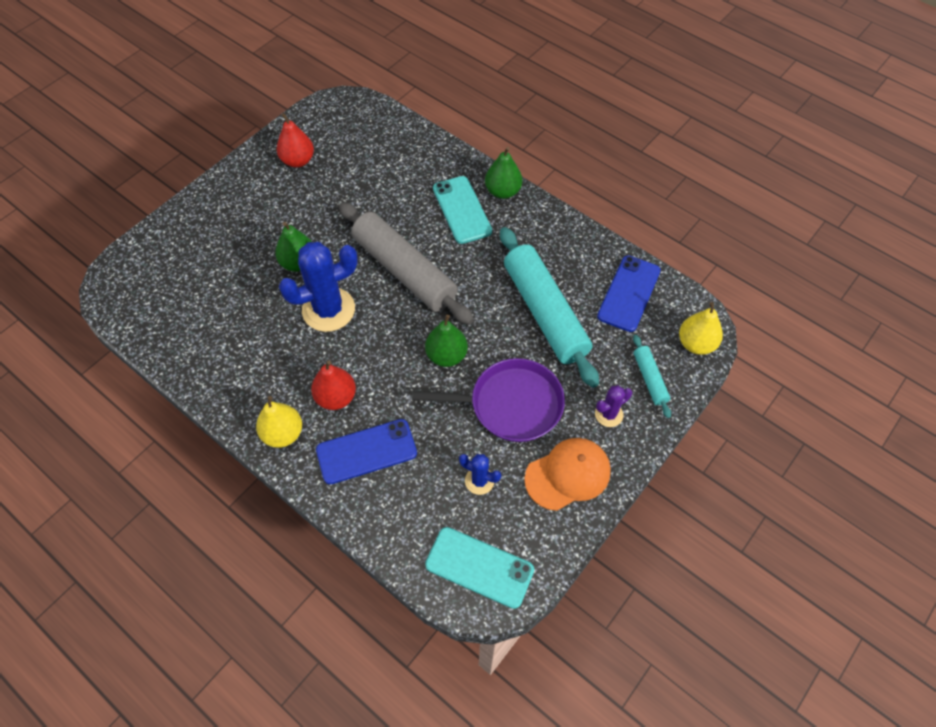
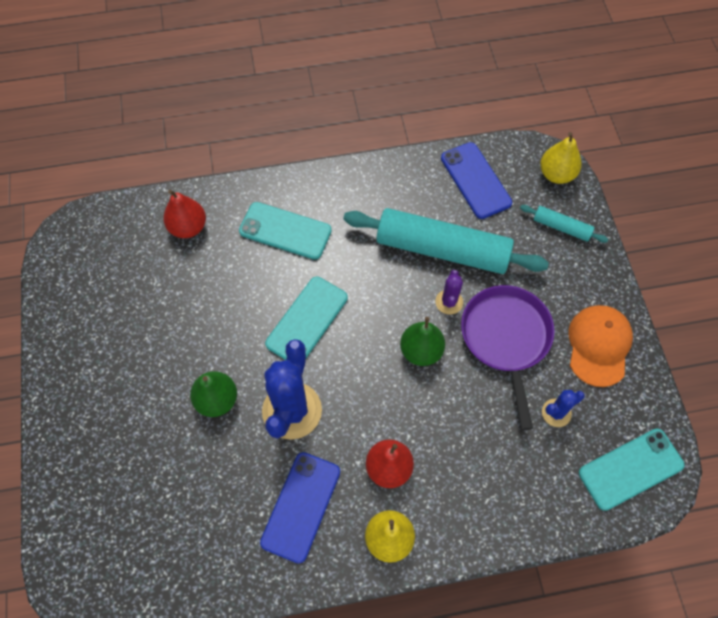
camera: 50 degrees left, 5 degrees up
red pear [277,113,314,168] -> red pear moved to [164,190,206,238]
blue phone [316,419,417,484] -> blue phone moved to [260,452,340,564]
grey rolling pin [339,202,474,325] -> turquoise phone [265,277,348,360]
purple pan [412,358,565,442] -> purple pan turned 45 degrees counterclockwise [461,285,555,430]
green pear [485,147,522,199] -> none
purple cactus [595,385,632,427] -> purple cactus moved to [435,270,463,315]

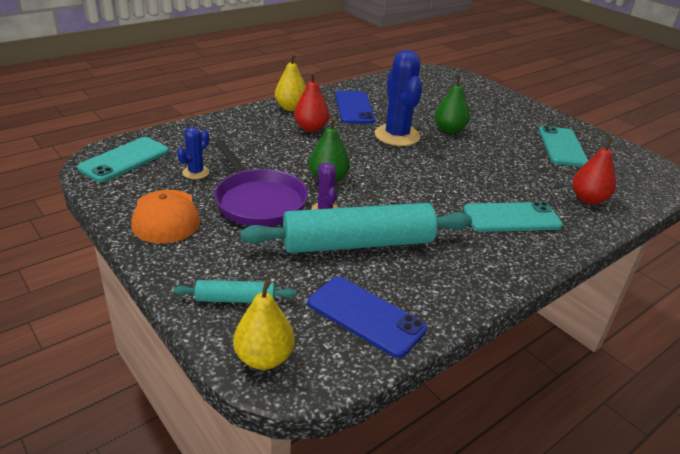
camera: 150 degrees right, 30 degrees down
turquoise phone [265,277,348,360] -> turquoise phone moved to [539,126,588,167]

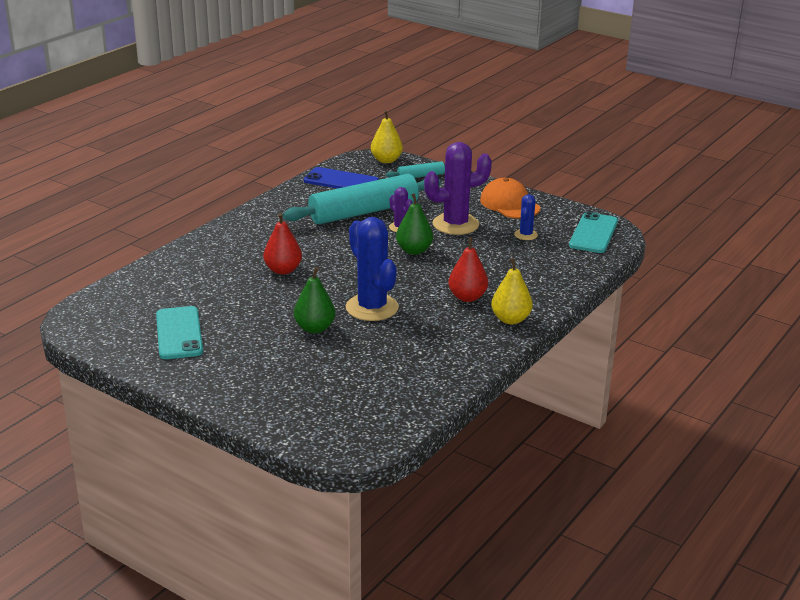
camera: 165 degrees right, 5 degrees down
purple pan [214,140,308,226] -> purple cactus [424,142,492,235]
blue phone [335,91,375,124] -> none
turquoise phone [463,202,563,232] -> none
red pear [572,138,616,204] -> red pear moved to [263,213,302,275]

